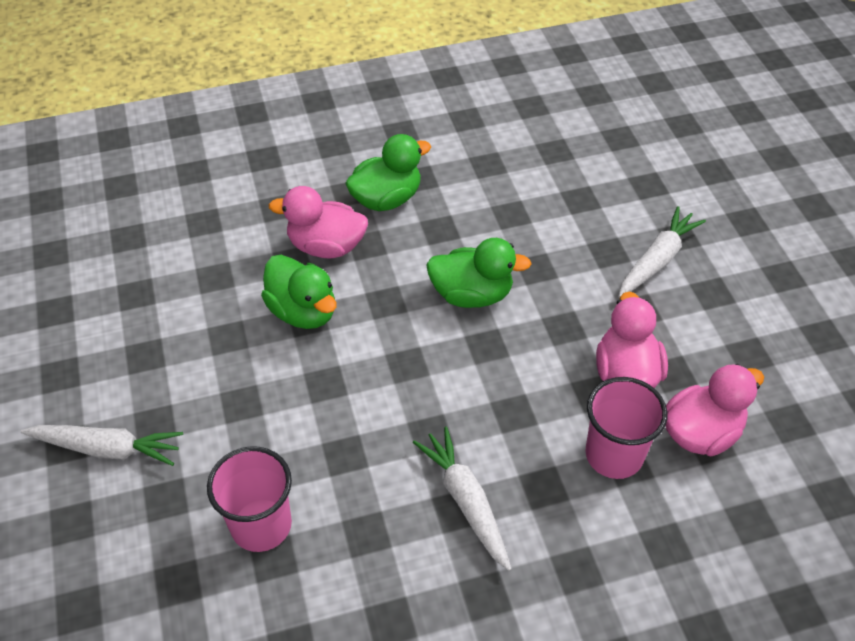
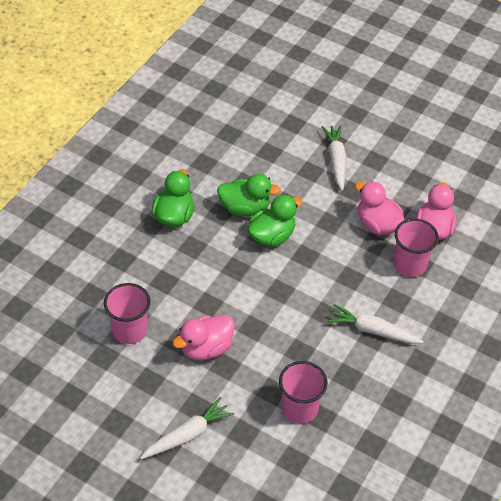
camera: 45 degrees left, 0 degrees up
green duck [261,255,337,329] -> green duck moved to [217,174,281,216]
pink duck [269,186,368,259] -> pink duck moved to [173,315,235,360]
none -> pink cup [104,283,151,344]

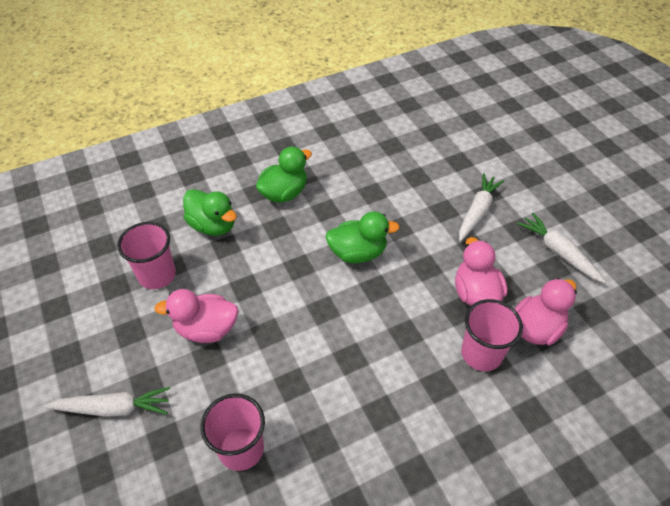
camera: 35 degrees right, 0 degrees up
green duck [217,174,281,216] -> green duck moved to [183,189,237,236]
white carrot [327,304,424,344] -> white carrot moved to [517,213,606,283]

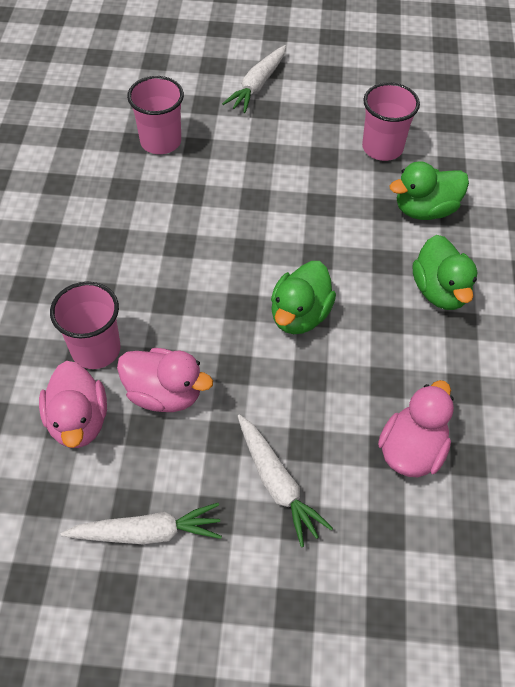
camera: 120 degrees right, 5 degrees up
pink duck [154,289,238,343] -> pink duck moved to [378,380,454,477]

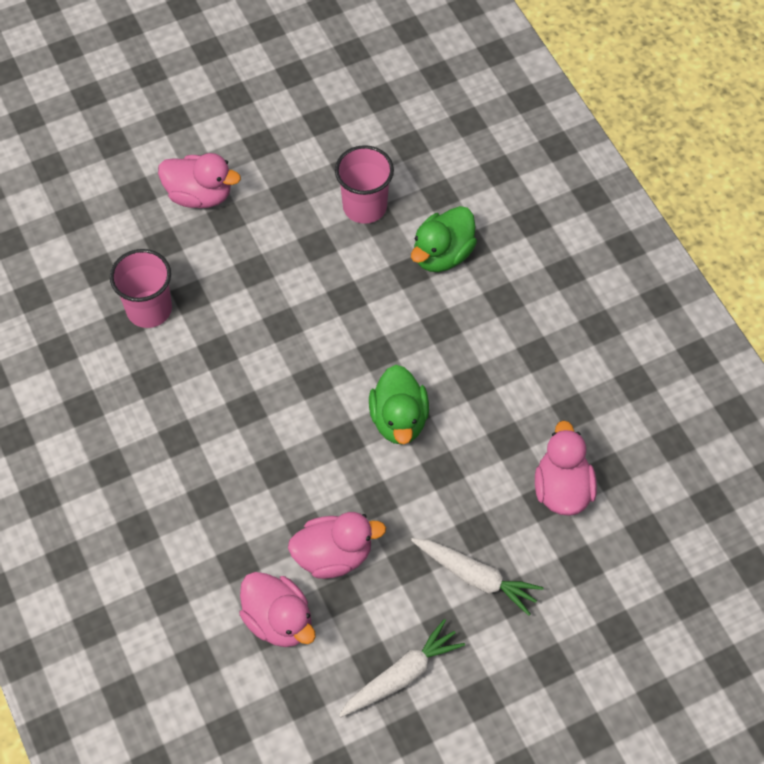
camera: 30 degrees left, 5 degrees up
pink cup [50,282,121,369] -> none
white carrot [222,45,286,113] -> pink duck [158,153,241,208]
green duck [413,235,477,310] -> none

